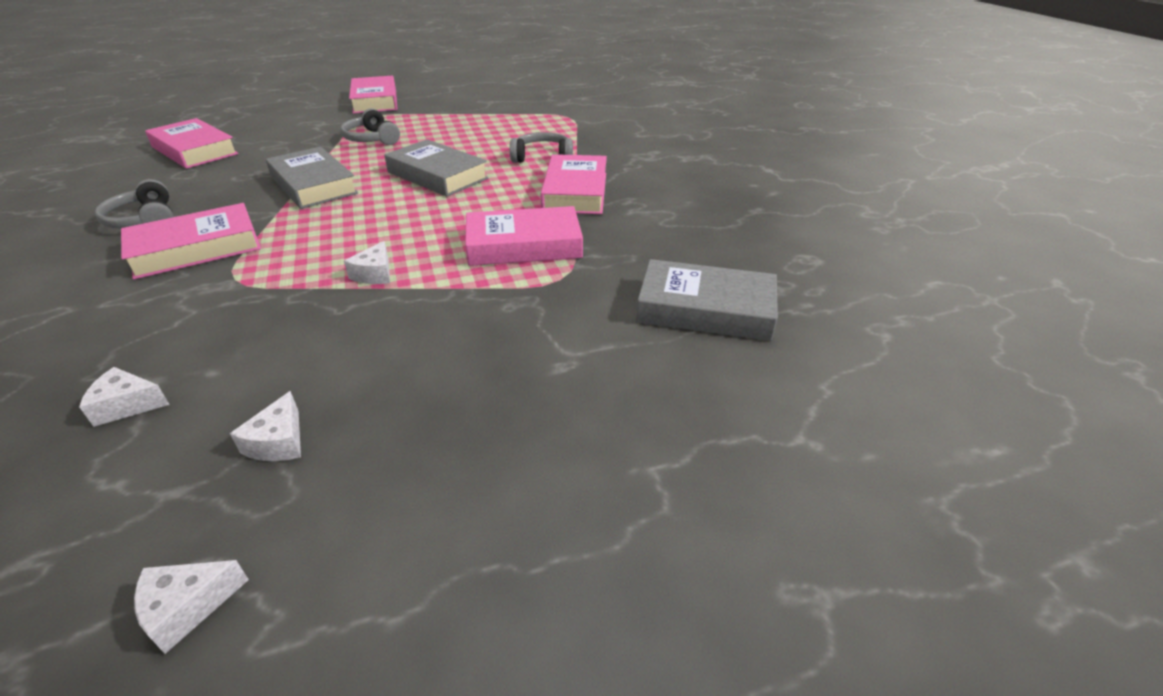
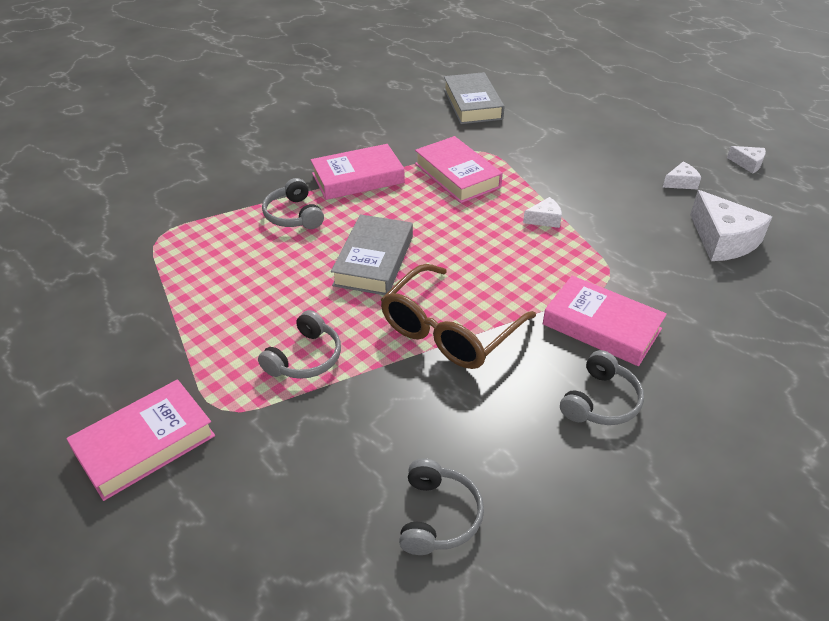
camera: 115 degrees left, 5 degrees up
white cheese [79,367,170,427] -> white cheese [690,190,772,261], size x2.01
pink book [145,118,239,169] -> grey headphones [399,459,484,555]
grey book [266,147,358,209] -> brown glasses [381,264,536,369]

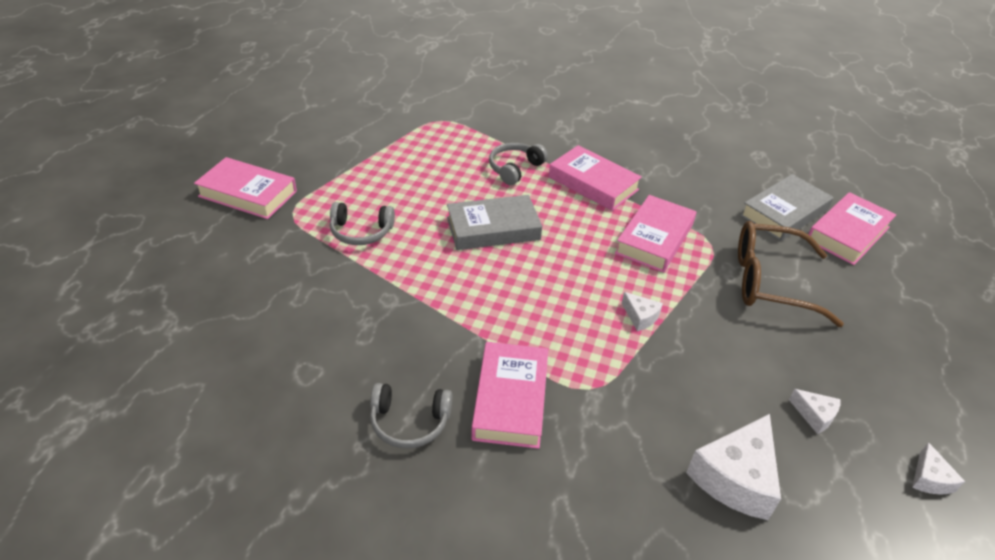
camera: 60 degrees right, 0 degrees up
brown glasses [381,264,536,369] -> brown glasses moved to [738,221,844,327]
grey headphones [399,459,484,555] -> none
none -> pink book [808,192,896,265]

